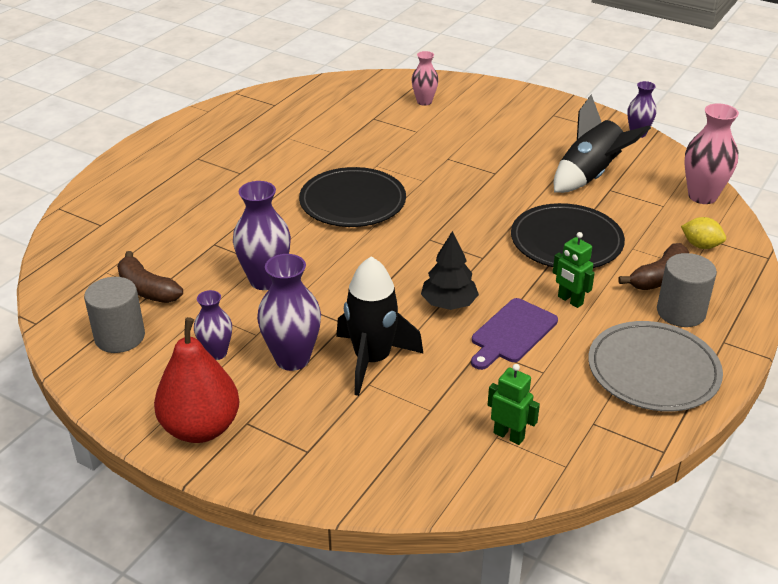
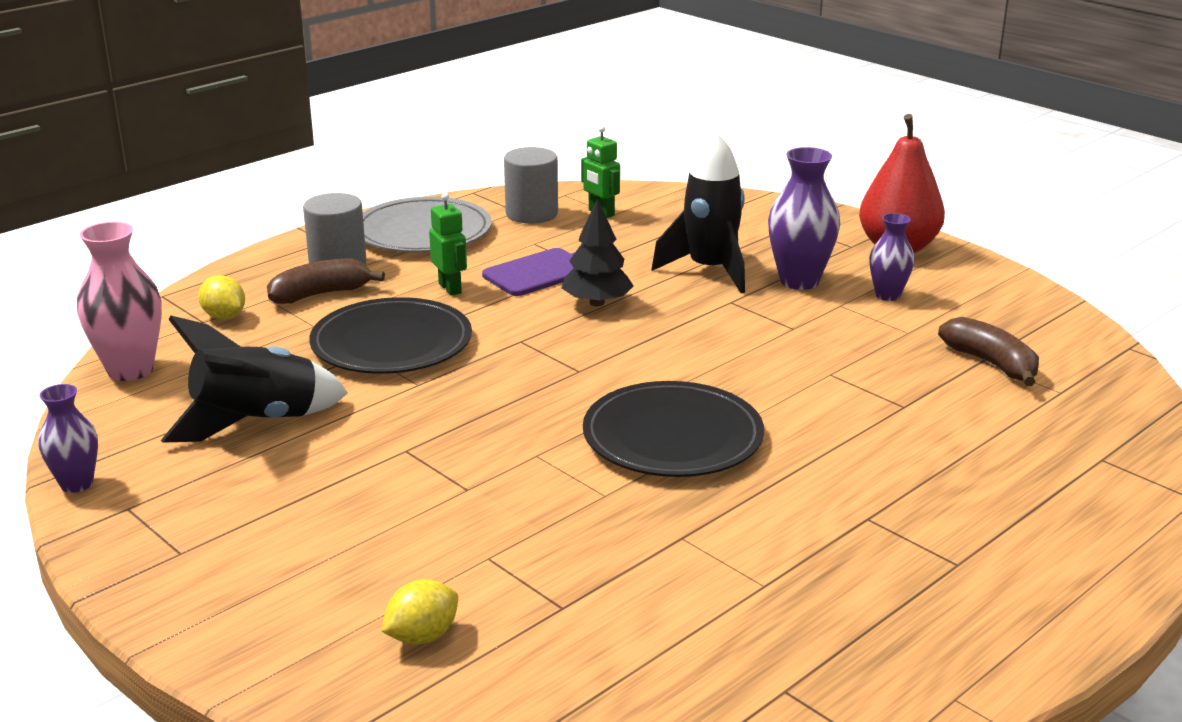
camera: 165 degrees left, 10 degrees down
grey cylinder [84,277,145,353] -> grey cylinder moved to [504,147,558,224]
purple vase [233,181,291,290] -> none
pink vase [412,51,439,106] -> yellow lemon [381,579,458,645]

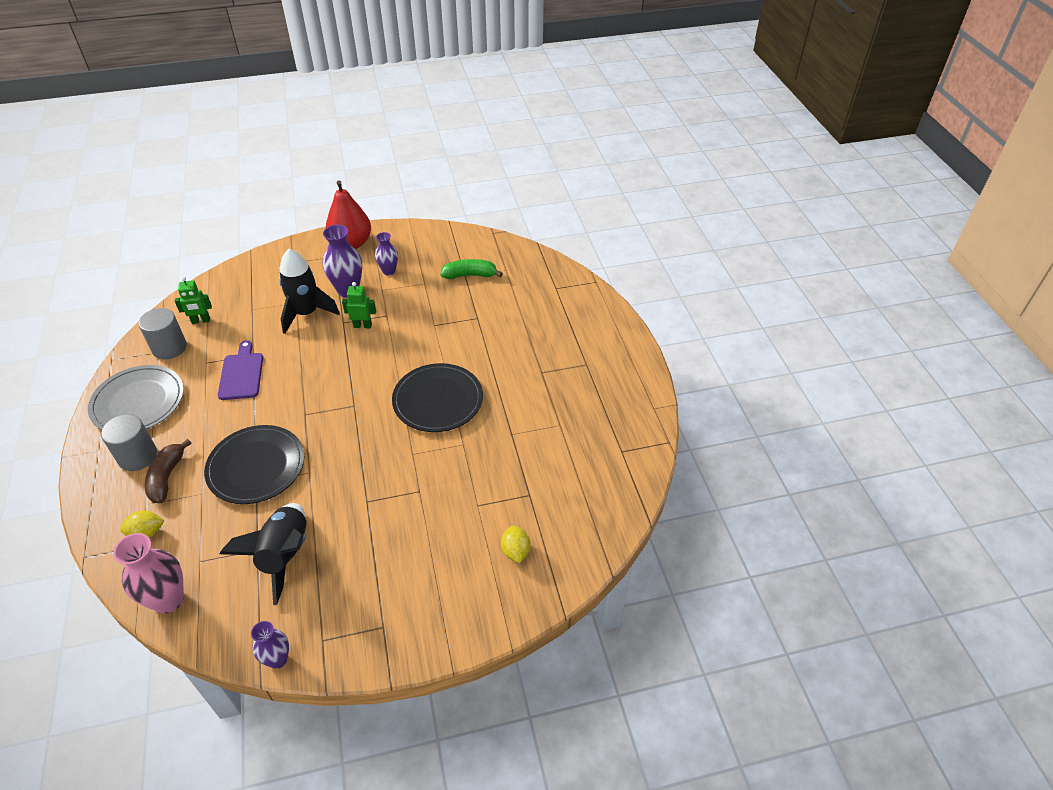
camera: 60 degrees left, 20 degrees up
green robot [429,193,467,296] -> green robot moved to [342,282,376,328]
black tree [562,198,633,306] -> none
brown banana [938,317,1039,386] -> green banana [440,259,503,279]

